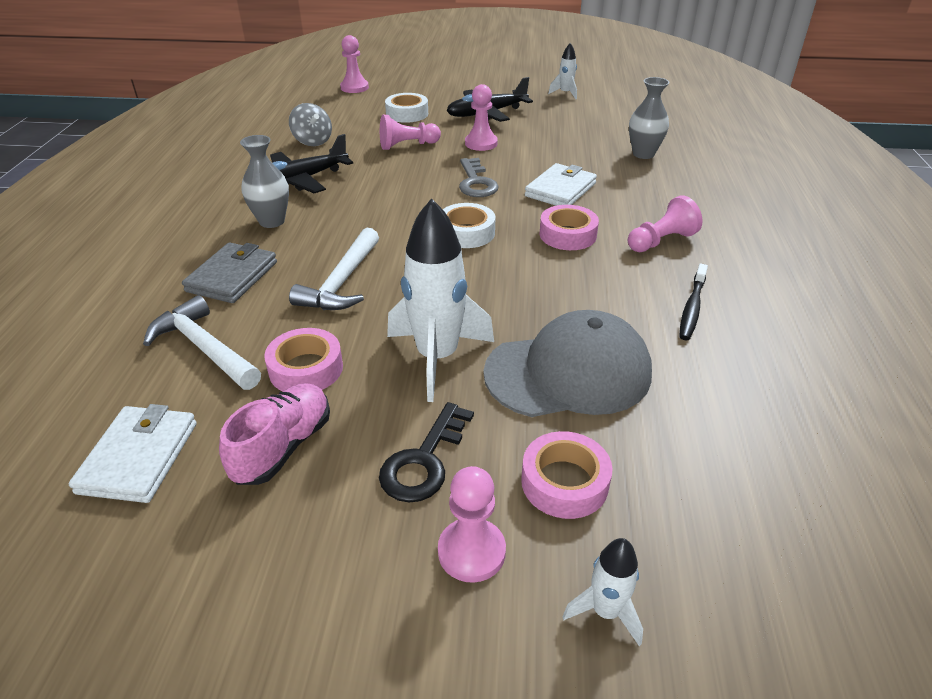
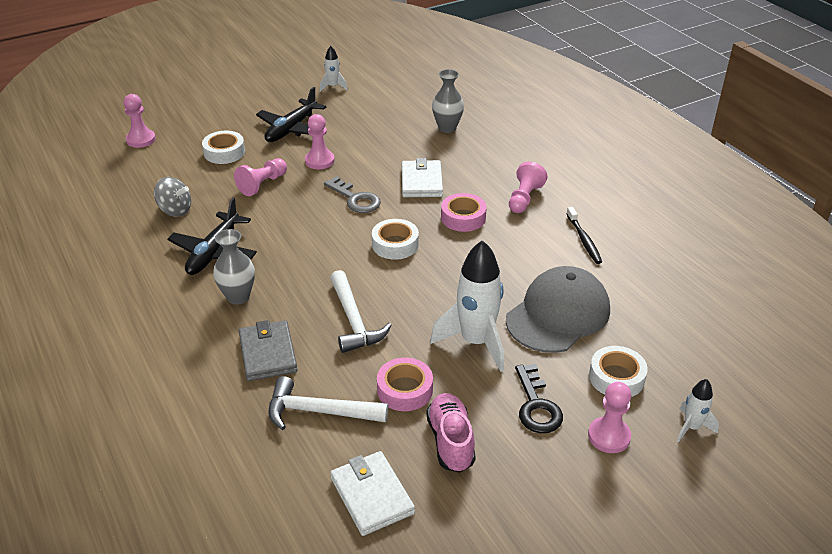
camera: 35 degrees left, 0 degrees up
pink tape [521,431,613,519] -> white tape [589,346,648,397]

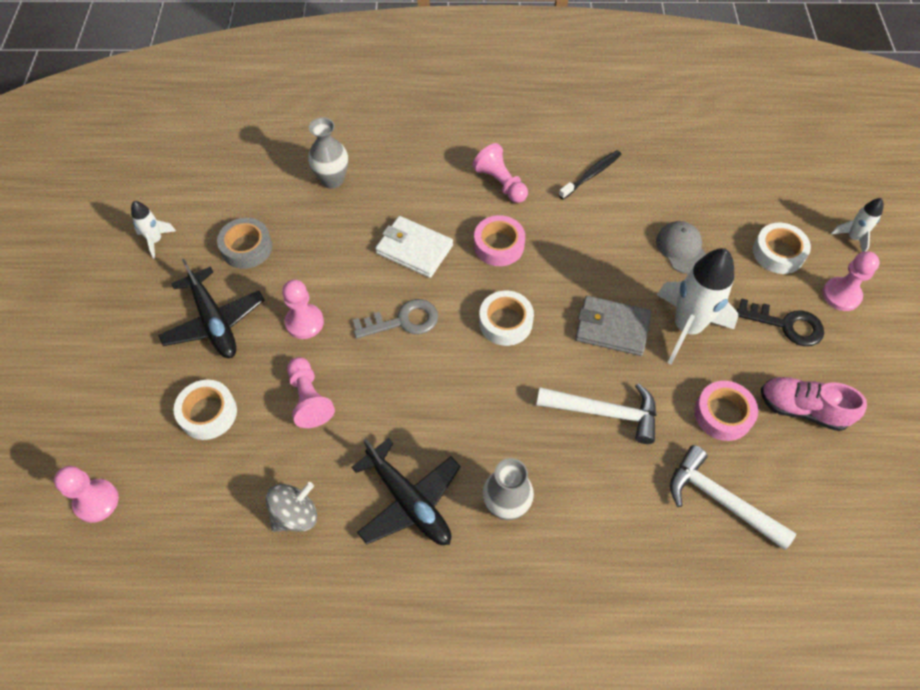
camera: 60 degrees left, 20 degrees up
grey wallet [239,320,298,381] -> grey wallet moved to [575,296,652,356]
white hammer [268,376,388,430] -> white hammer turned 90 degrees clockwise [670,445,796,550]
white wallet [330,451,415,536] -> none
grey cap [506,266,610,353] -> grey cap [656,221,706,274], size x0.53
black toothbrush [566,207,602,264] -> black toothbrush turned 60 degrees counterclockwise [559,150,622,199]
none -> grey tape [217,218,272,269]

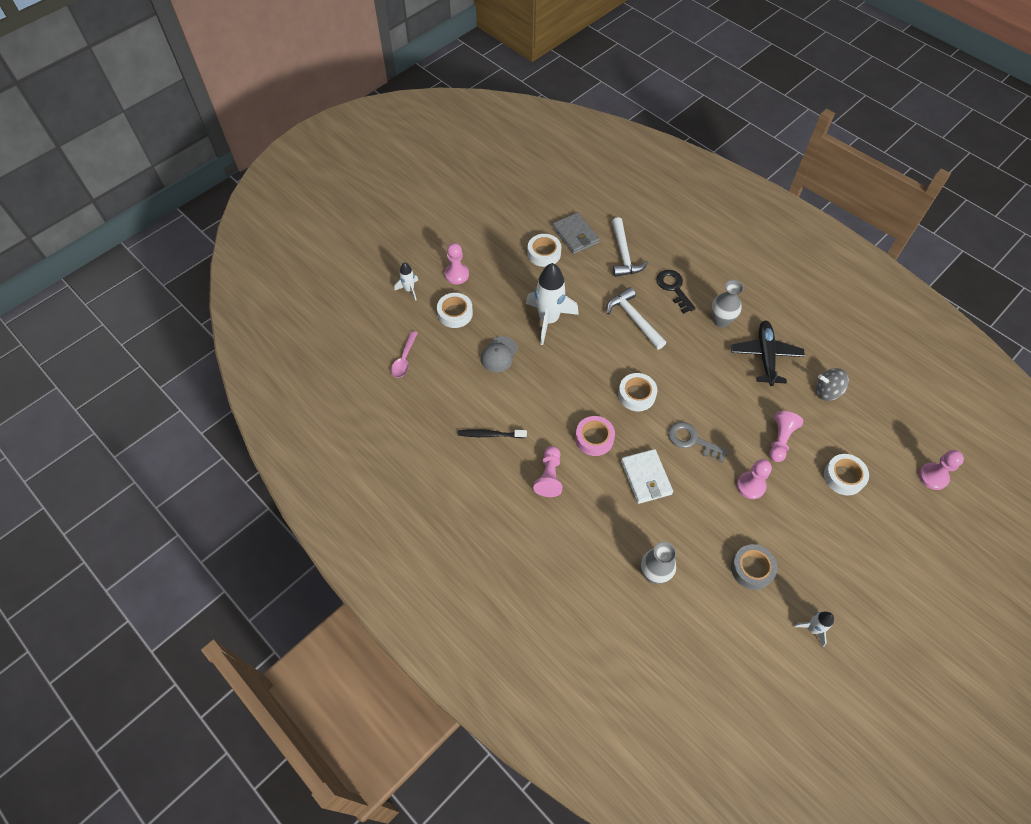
camera: 135 degrees left, 0 degrees up
black plane [158,259,265,358] -> none
grey wallet [575,296,652,356] -> grey wallet moved to [552,212,600,254]
pink tape [694,381,758,441] -> none
black key [737,299,824,346] -> black key moved to [656,270,696,314]
pink shoe [761,377,867,431] -> white tape [527,234,561,267]
none -> pink spoon [391,331,418,378]

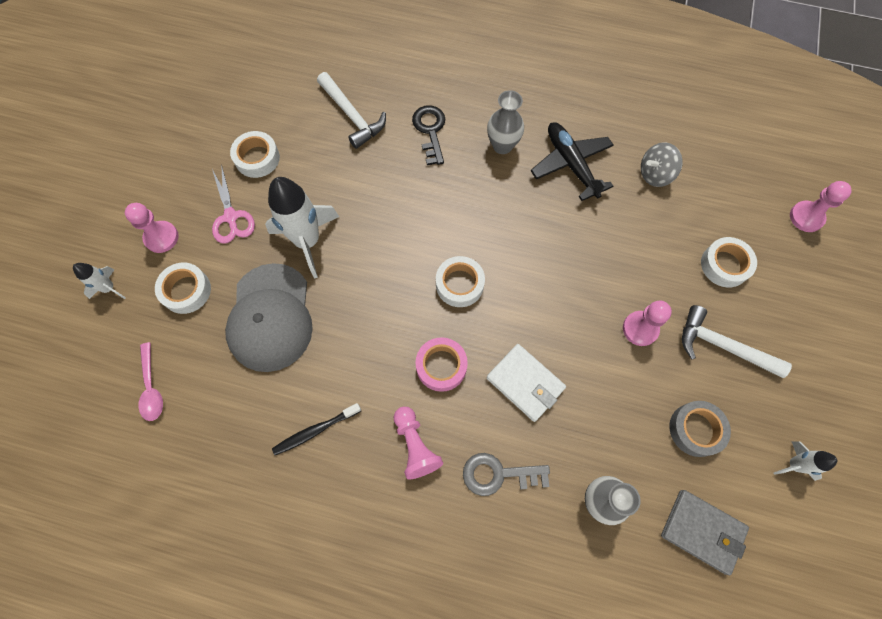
camera: 30 degrees left, 10 degrees up
grey cap [481,336,518,373] -> grey cap [225,263,313,372], size x1.90
grey wallet [552,212,600,254] -> grey wallet moved to [661,490,749,575]
white hammer [607,287,666,350] -> white hammer moved to [682,305,792,378]
black key [656,270,696,314] -> black key turned 45 degrees clockwise [412,105,445,165]
grey key [668,422,729,463] -> grey key moved to [463,453,550,496]
pink pawn [769,411,803,462] -> none
none -> pink scissors [212,164,255,243]

